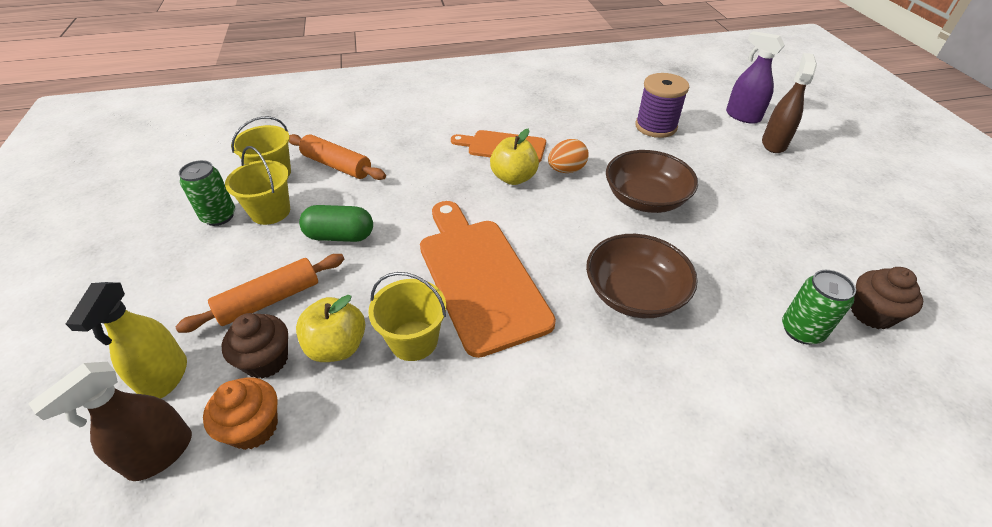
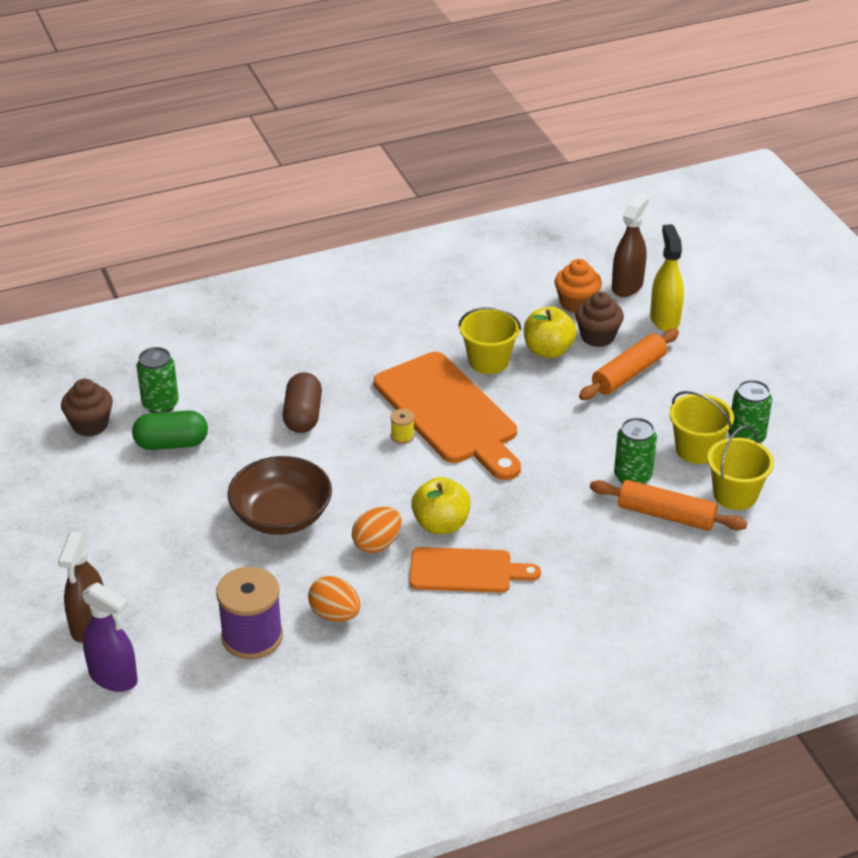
camera: 170 degrees right, 5 degrees down
green capsule [299,205,373,242] -> green capsule moved to [132,410,208,450]
brown bowl [586,234,698,318] -> brown capsule [282,372,322,433]
none -> orange egg [308,576,361,622]
none -> yellow spool [390,409,414,444]
none -> green can [614,417,657,484]

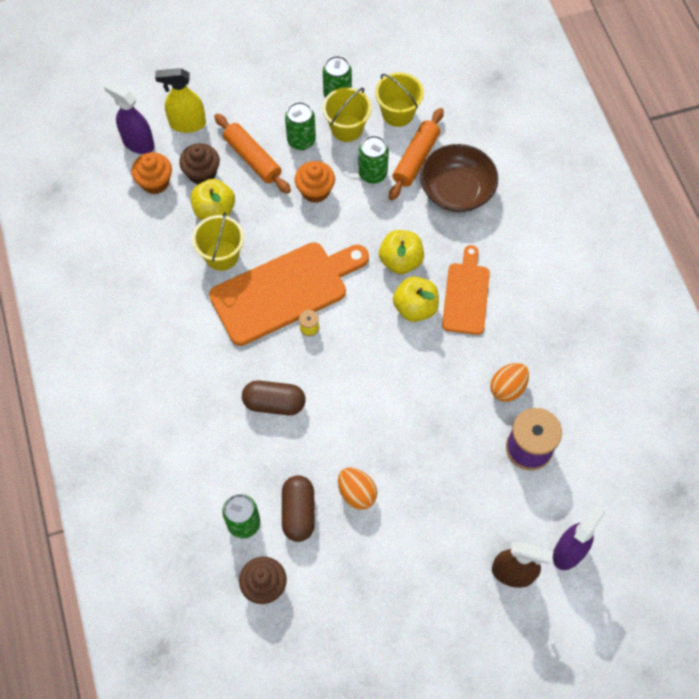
camera: 85 degrees left, 25 degrees up
green capsule [132,410,208,450] -> brown capsule [282,475,315,542]
brown bowl [227,456,332,535] -> brown bowl moved to [420,144,498,212]
orange egg [352,507,402,553] -> orange egg moved to [338,467,377,510]
brown spray bottle [612,193,649,297] -> purple spray bottle [104,81,155,154]
none -> green can [285,102,316,150]
none -> orange cupcake [295,161,335,203]
none -> yellow apple [379,230,424,274]

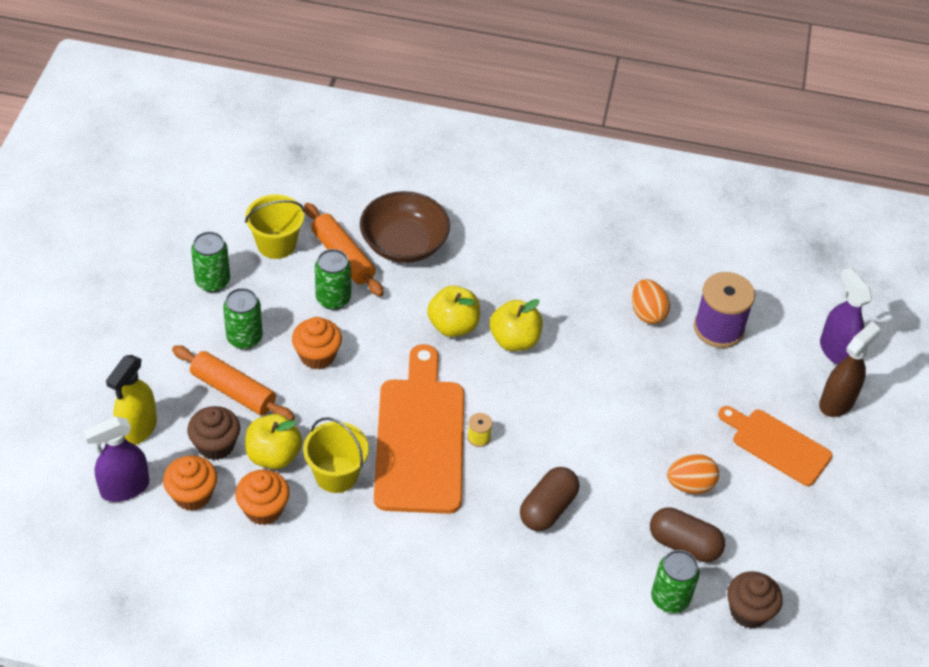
camera: 65 degrees left, 15 degrees down
orange rolling pin [214,113,291,194] -> orange rolling pin turned 45 degrees clockwise [172,345,295,420]
yellow bucket [323,87,372,142] -> none
orange cutting board [442,245,490,335] -> orange cutting board moved to [718,406,832,486]
none -> orange cupcake [235,469,290,525]

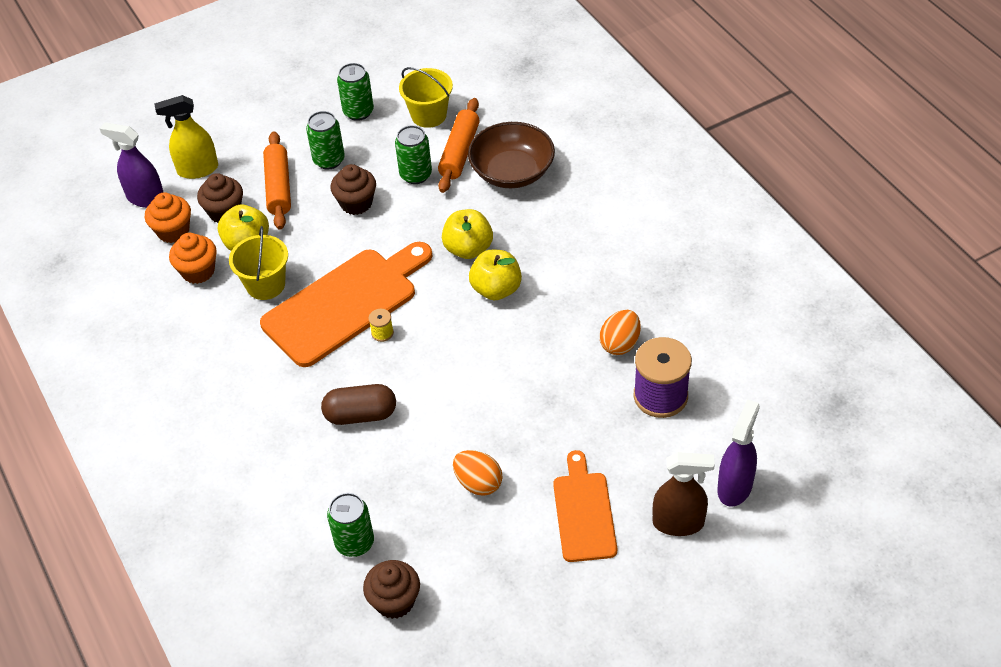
camera: 55 degrees right, 0 degrees up
orange cupcake [292,317,342,369] -> brown cupcake [331,164,376,215]
brown capsule [650,507,725,562] -> none

